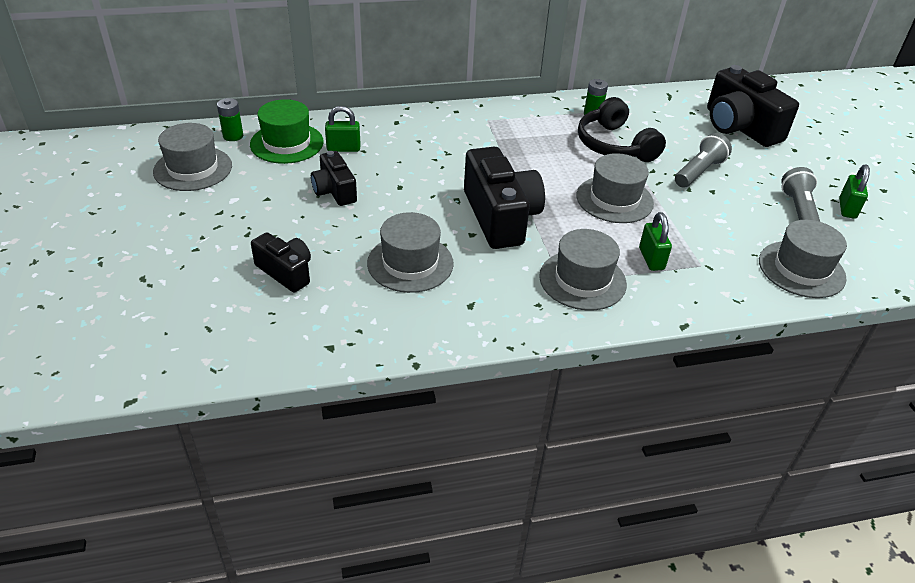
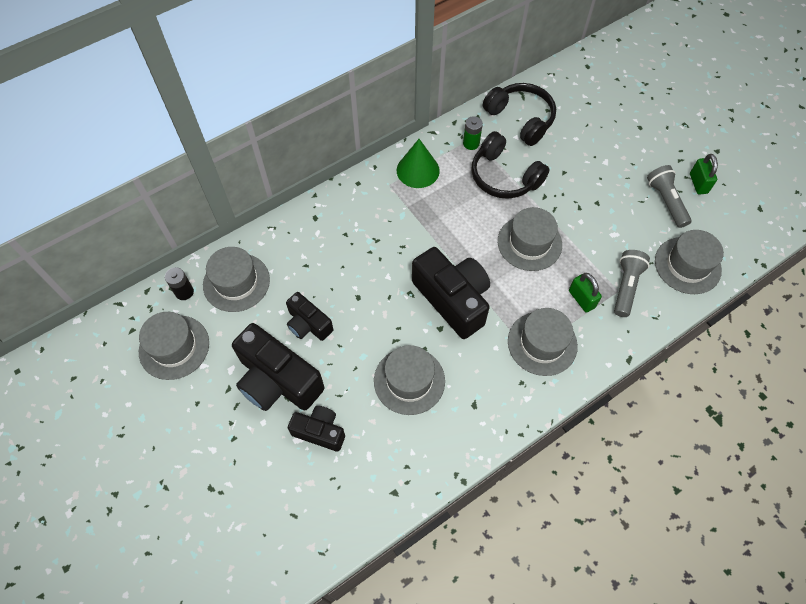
camera: 20 degrees left, 20 degrees up
green battery [217,98,243,141] -> black battery [165,267,194,300]
green hat [250,99,324,164] -> grey hat [203,247,270,312]
green padlock [325,106,361,152] -> none
grey flashlight [675,133,732,187] -> grey flashlight moved to [614,250,650,317]
black camera [707,65,799,147] -> black camera moved to [232,323,325,411]
none -> green cone [397,139,440,188]
none -> black headphones [483,83,556,146]

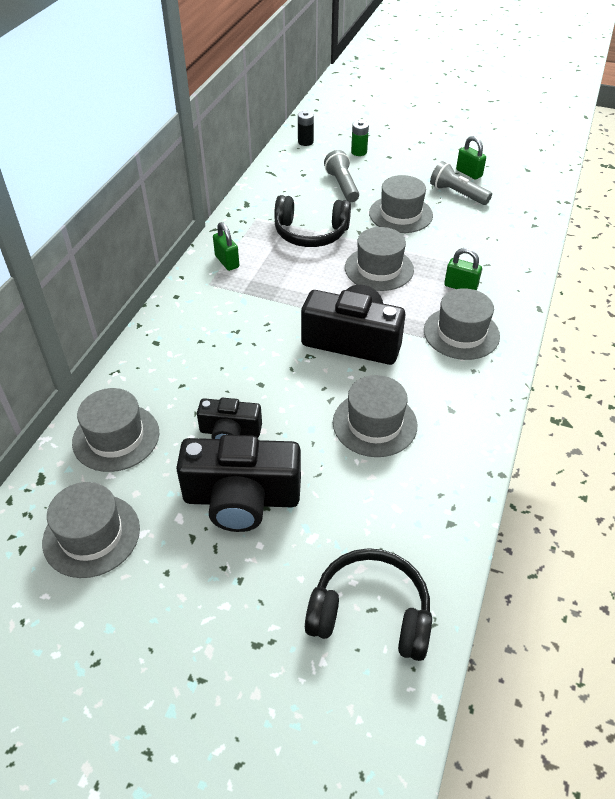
camera: 35 degrees left, 15 degrees down
black battery [165,267,194,300] -> black battery moved to [298,111,314,146]
black camera [288,406,345,452] -> none
green cone [397,139,440,188] -> green padlock [213,222,239,271]
green battery [463,116,483,150] -> green battery moved to [351,120,369,156]
black headphones [483,83,556,146] -> black headphones moved to [305,548,432,661]
grey flashlight [614,250,650,317] -> grey flashlight moved to [324,150,359,202]
grey hat [655,230,724,294] -> grey hat moved to [369,175,433,233]

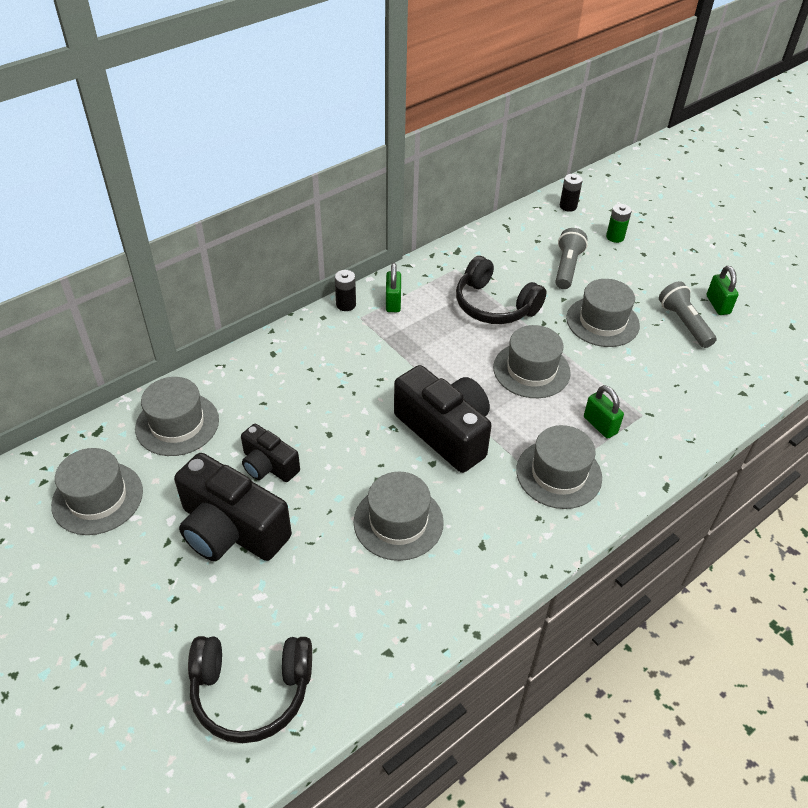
camera: 30 degrees right, 0 degrees up
black headphones [305,548,432,661] -> black headphones turned 135 degrees clockwise [188,636,312,743]
none -> black battery [335,270,356,311]

